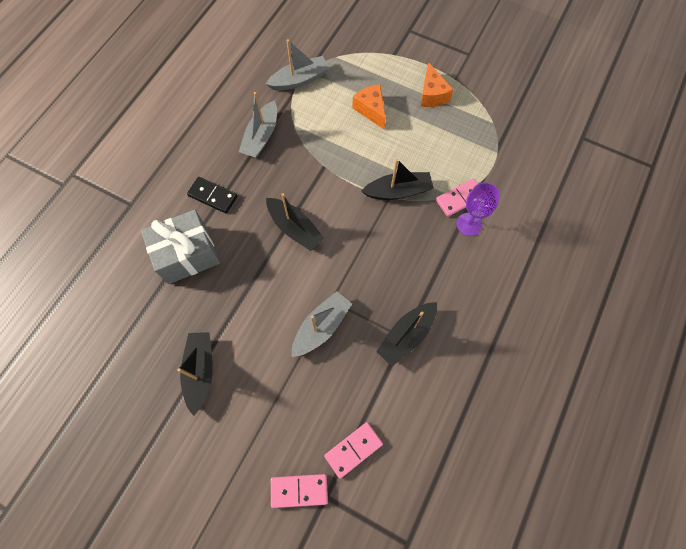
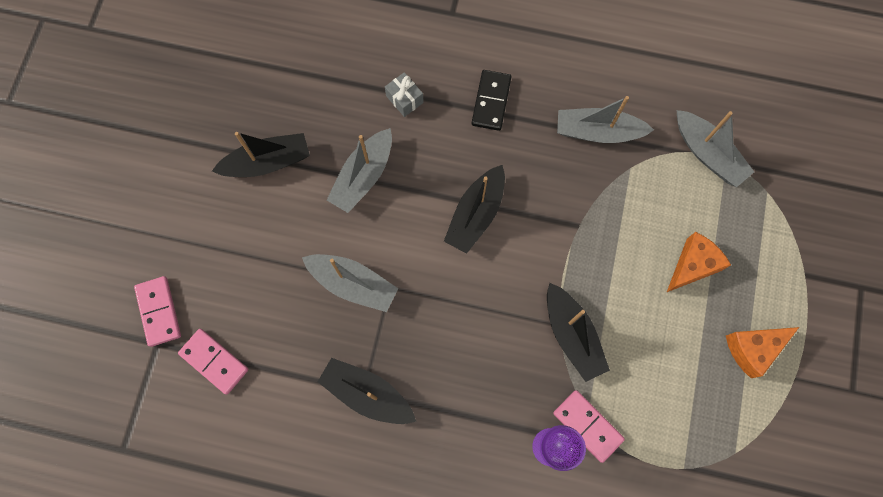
camera: 75 degrees right, 5 degrees up
grey gift [141,210,220,284] -> grey gift [385,72,424,117], size x0.44
none -> grey boat [327,128,392,213]

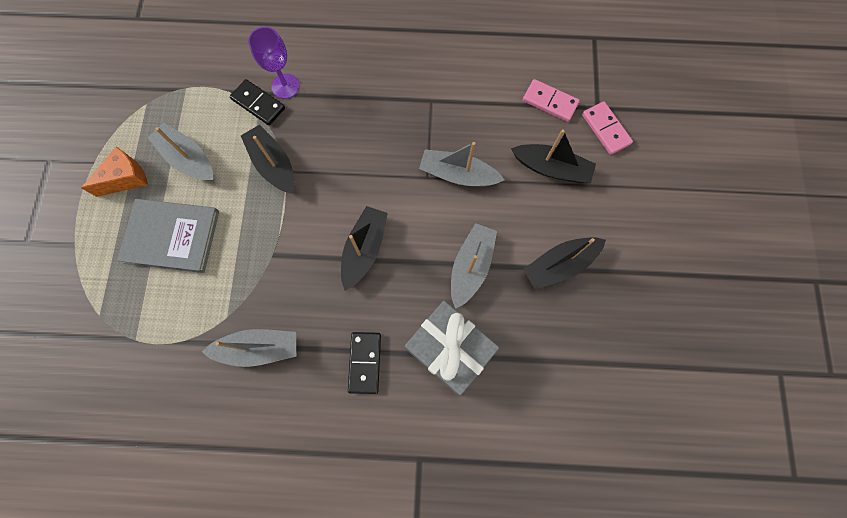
camera: 170 degrees right, 0 degrees up
black boat [318,358,416,424] -> black boat moved to [511,129,596,183]
grey gift [385,72,424,117] -> grey gift [405,301,499,395], size x2.29
pink domino [553,390,625,463] -> black domino [230,79,285,125]
orange cheese [667,232,731,292] -> grey book [117,199,219,273]
grey boat [677,110,754,187] -> grey boat moved to [147,123,214,181]

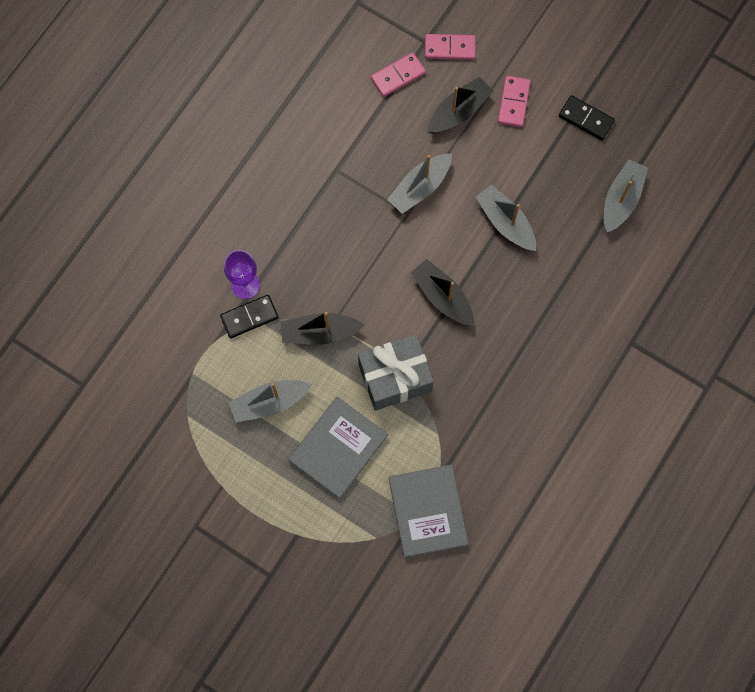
camera: 60 degrees left, 0 degrees up
orange cheese [81,146,148,197] -> none
grey boat [202,329,296,367] -> grey boat moved to [604,159,648,232]
black domino [348,332,381,394] -> black domino moved to [559,95,615,140]
grey gift [405,301,499,395] -> grey gift moved to [358,335,434,411]
black boat [523,237,606,290] -> none
none -> grey book [389,465,469,558]
none -> pink domino [498,76,531,127]

